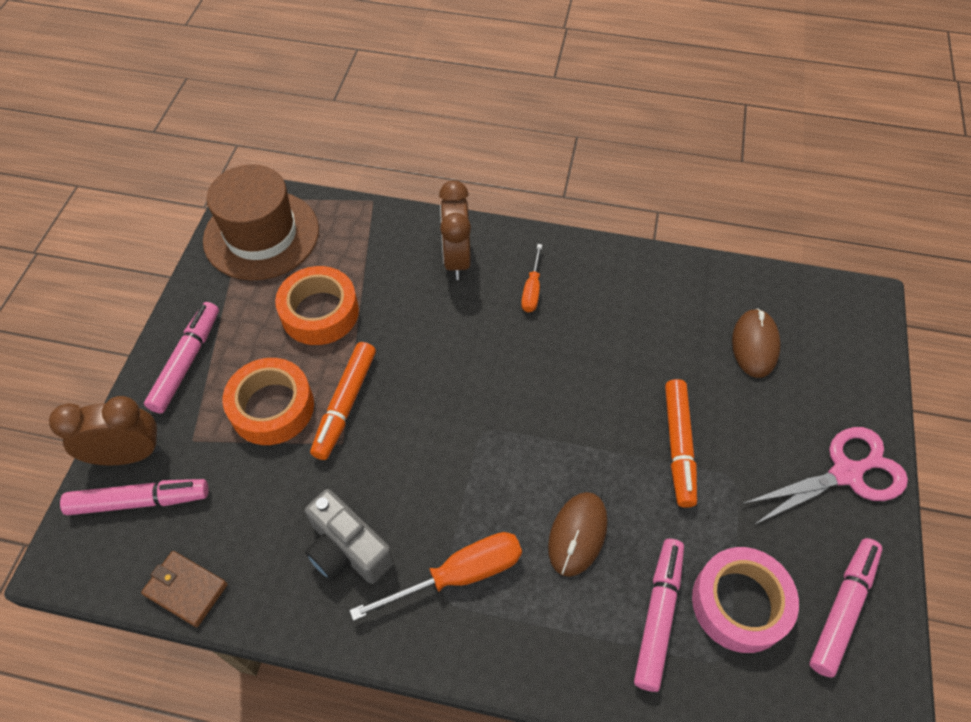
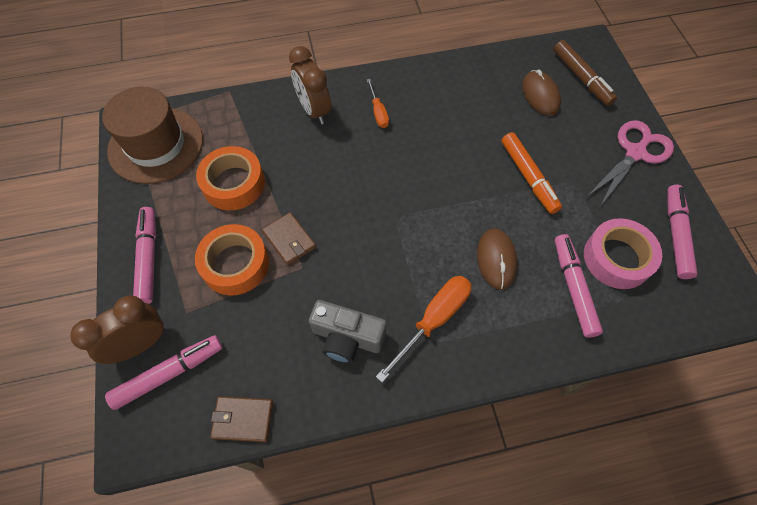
camera: 25 degrees left, 5 degrees up
orange marker [310,342,376,460] -> brown wallet [262,212,316,265]
none -> brown marker [554,40,617,106]

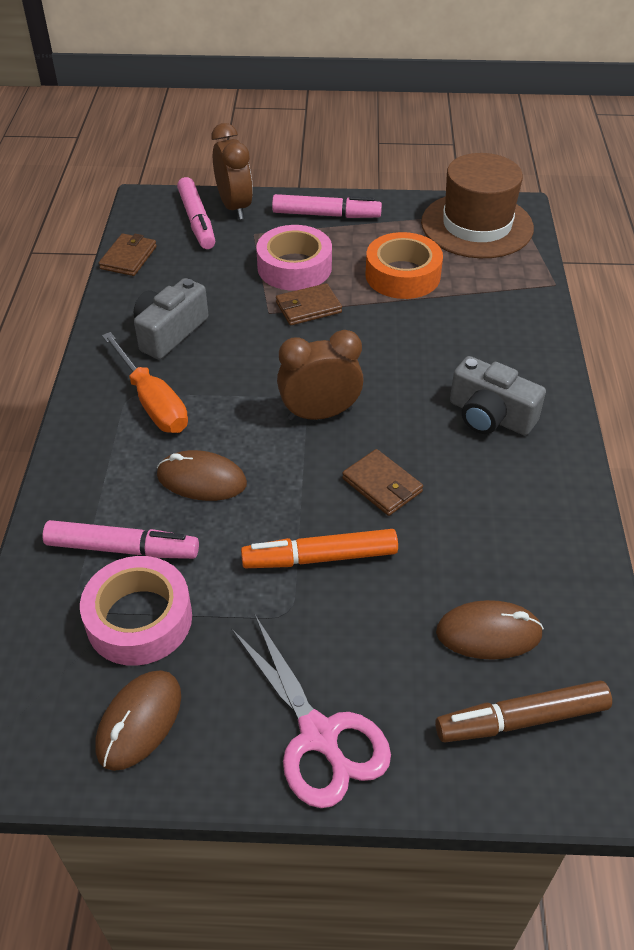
camera: 105 degrees right, 15 degrees down
orange tape [195,224,269,295] -> pink tape [256,225,332,291]
brown clock [289,46,331,125] -> brown clock moved to [277,330,364,420]
orange screwdriver [367,79,389,128] -> grey camera [450,356,546,435]
pink marker [667,185,697,279] -> brown mouse [95,670,181,771]
none -> brown wallet [342,449,423,516]

